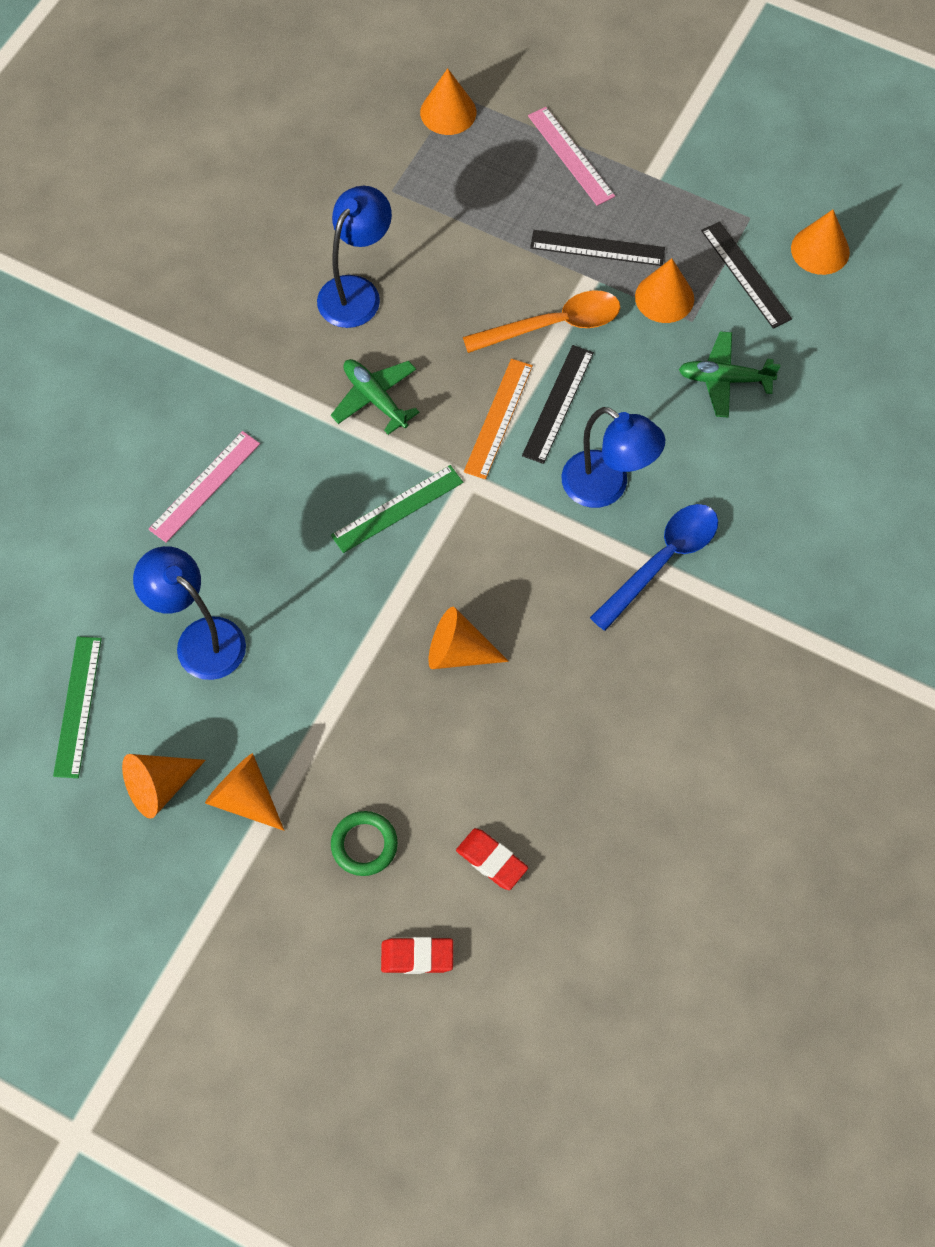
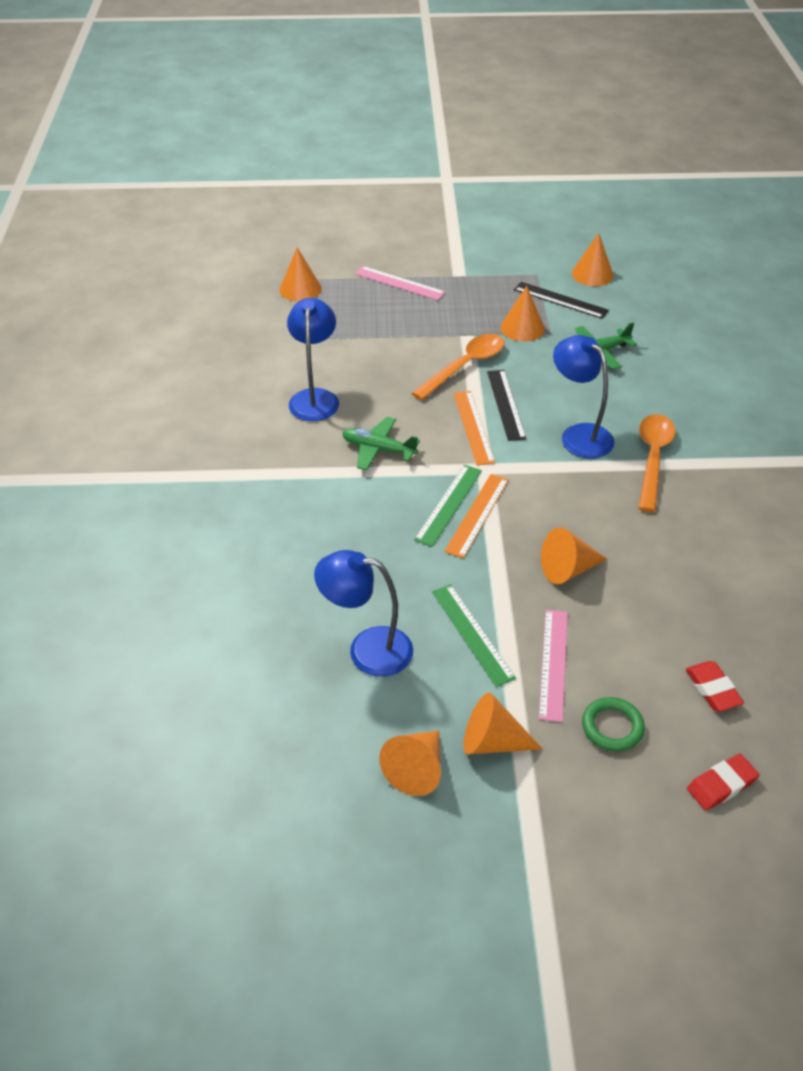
camera: 30 degrees left, 20 degrees down
green ruler [53,636,102,778] -> green ruler moved to [432,584,516,687]
pink ruler [148,431,260,543] -> pink ruler moved to [539,610,568,722]
red eraser [456,828,528,890] -> red eraser turned 60 degrees clockwise [686,661,744,711]
black ruler [530,230,665,266] -> none
blue lamp [561,407,665,508] -> blue lamp turned 135 degrees counterclockwise [553,335,615,458]
blue spoon [590,504,718,631] -> orange spoon [638,414,675,512]
none -> orange ruler [444,474,509,558]

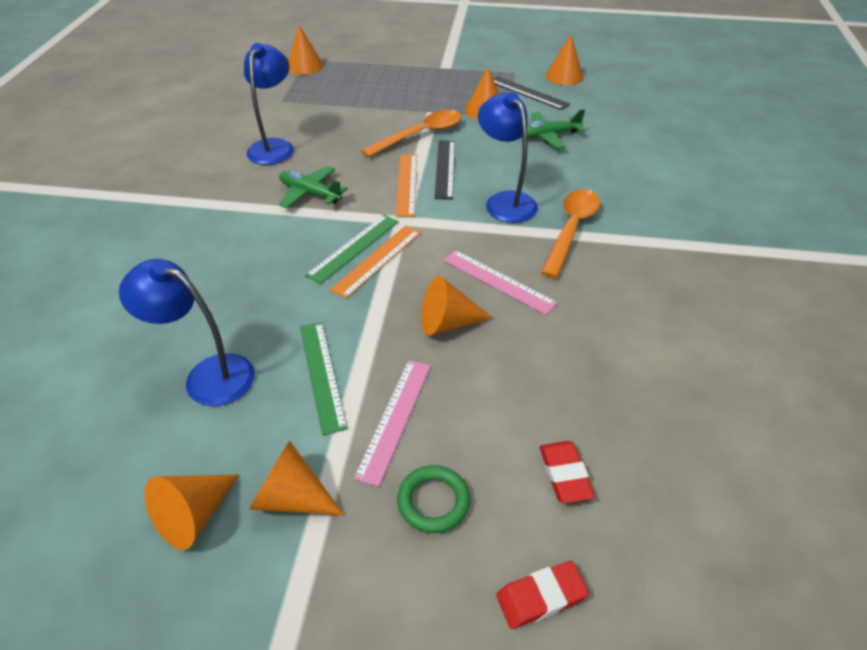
camera: 10 degrees right, 0 degrees up
pink ruler [355,266,446,300] -> pink ruler moved to [443,250,558,315]

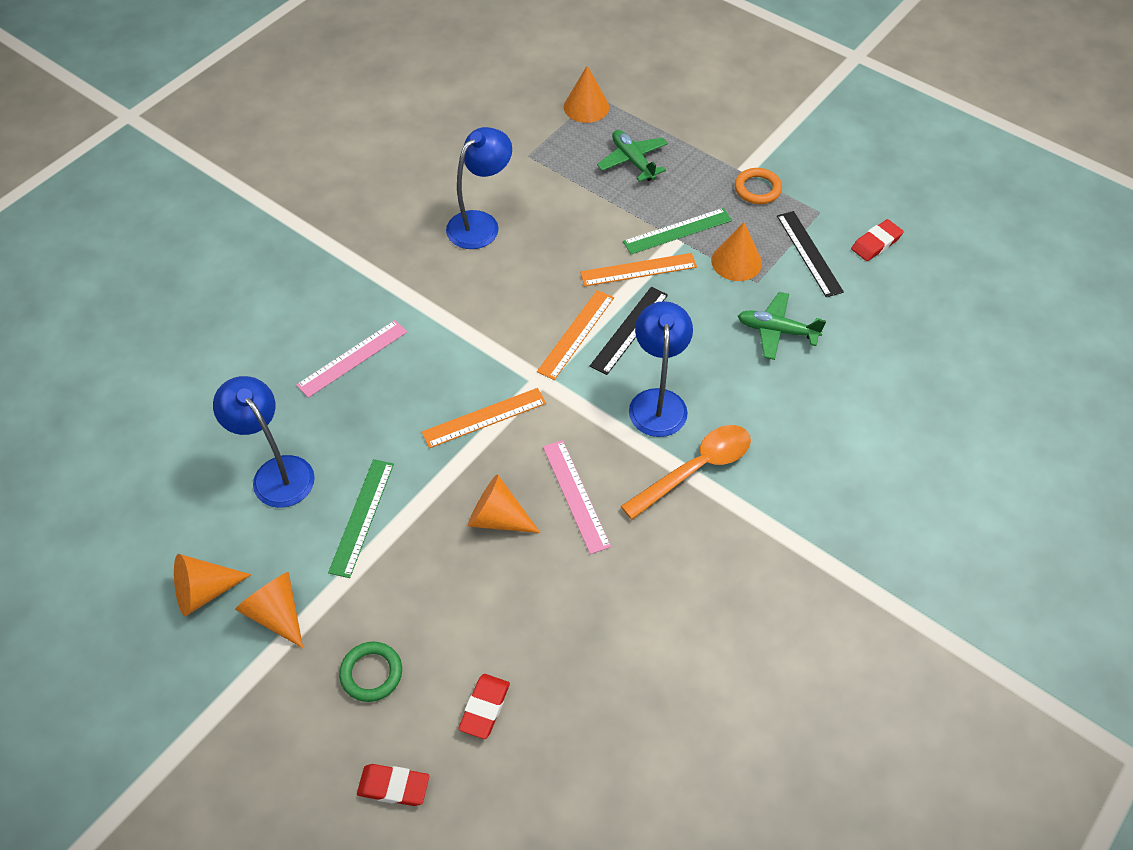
camera: 30 degrees right, 10 degrees up
green plane [279,166,348,208] -> green plane moved to [597,130,668,182]
green ruler [305,215,399,284] -> green ruler moved to [623,208,732,254]
pink ruler [354,360,431,487] -> pink ruler moved to [296,320,407,398]
orange spoon [361,110,462,157] -> orange ruler [580,253,697,286]
orange cone [546,34,583,85] -> red eraser [851,219,904,261]
none -> orange ring [735,168,782,204]

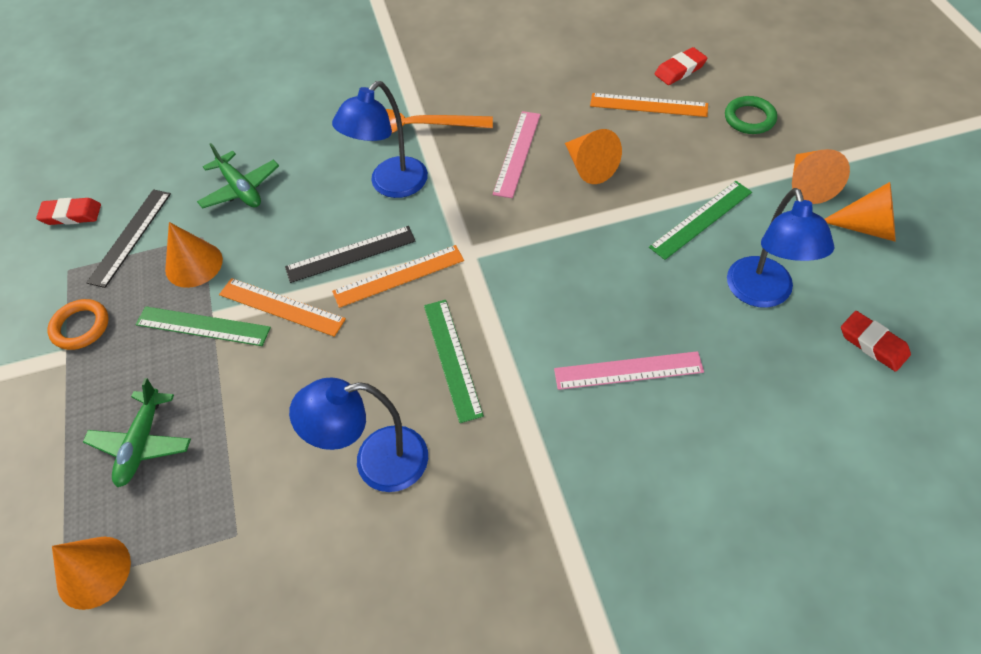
camera: 140 degrees left, 0 degrees up
red eraser [357,764,429,806] -> red eraser moved to [841,311,911,372]
orange ruler [422,388,546,448] -> orange ruler moved to [590,93,708,117]
none -> green ruler [424,300,484,423]

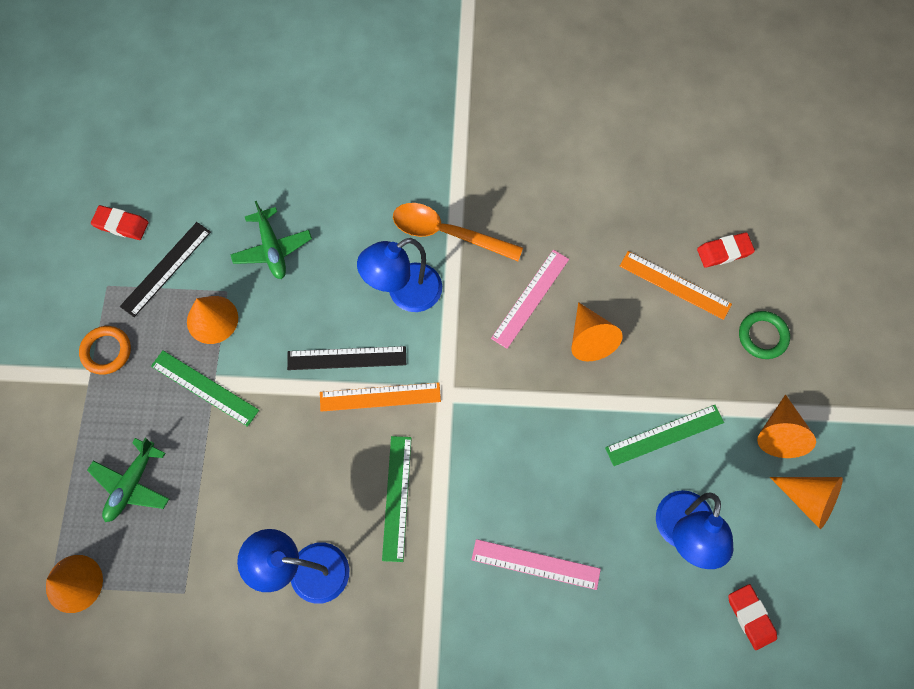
camera: 15 degrees right, 15 degrees up
orange ruler [219,278,346,337] -> none

